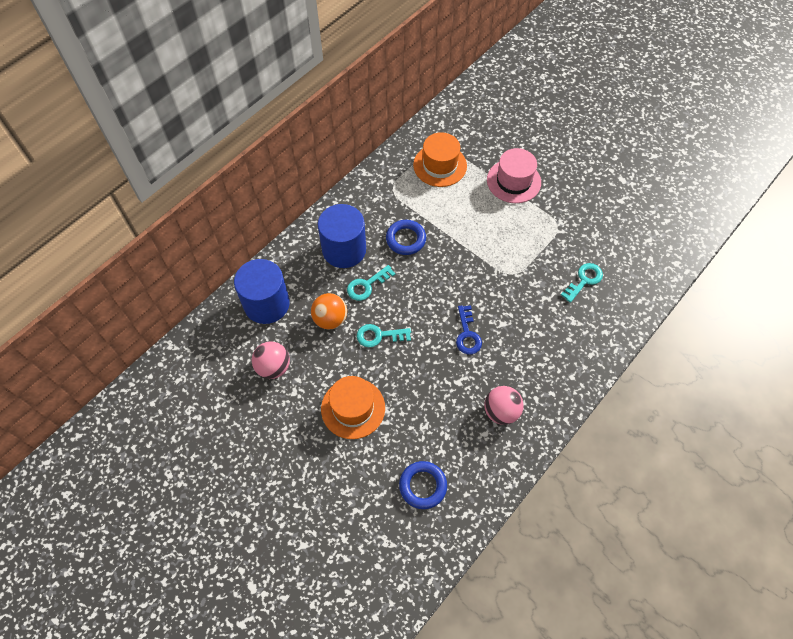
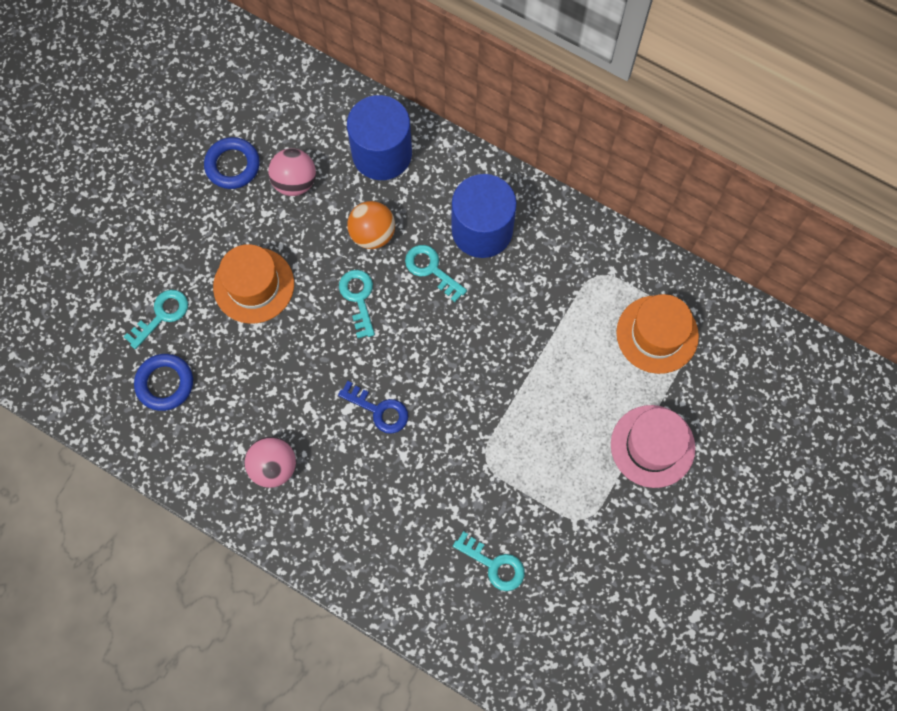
camera: 80 degrees right, 10 degrees up
blue ring [386,220,426,255] -> blue ring moved to [204,137,260,189]
blue key [456,305,482,354] -> blue key turned 135 degrees counterclockwise [338,381,408,434]
none -> turquoise key [124,290,188,349]

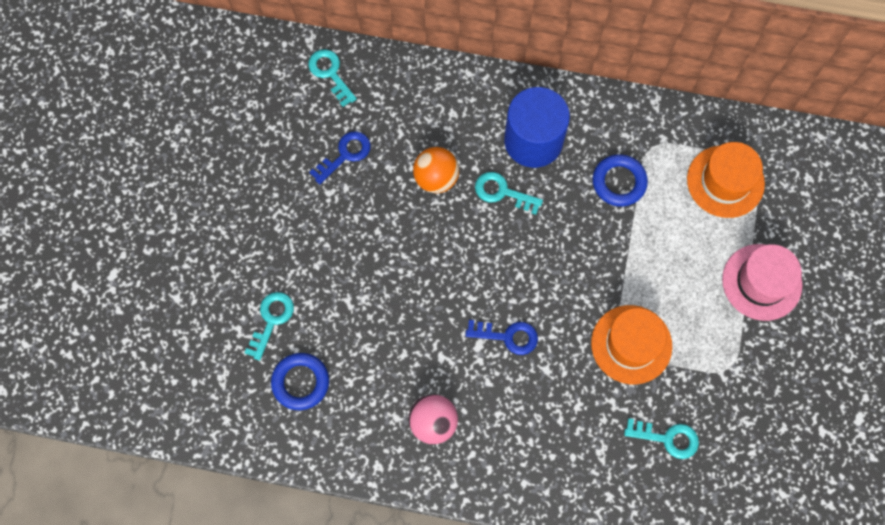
camera: 20 degrees left, 0 degrees up
blue ring [204,137,260,189] -> blue ring moved to [593,154,648,207]
orange hat [213,244,294,324] -> orange hat moved to [591,305,672,384]
pink ball [268,148,316,196] -> blue key [309,131,371,184]
turquoise key [339,270,375,338] -> turquoise key moved to [308,49,357,107]
blue cylinder [347,95,412,180] -> none

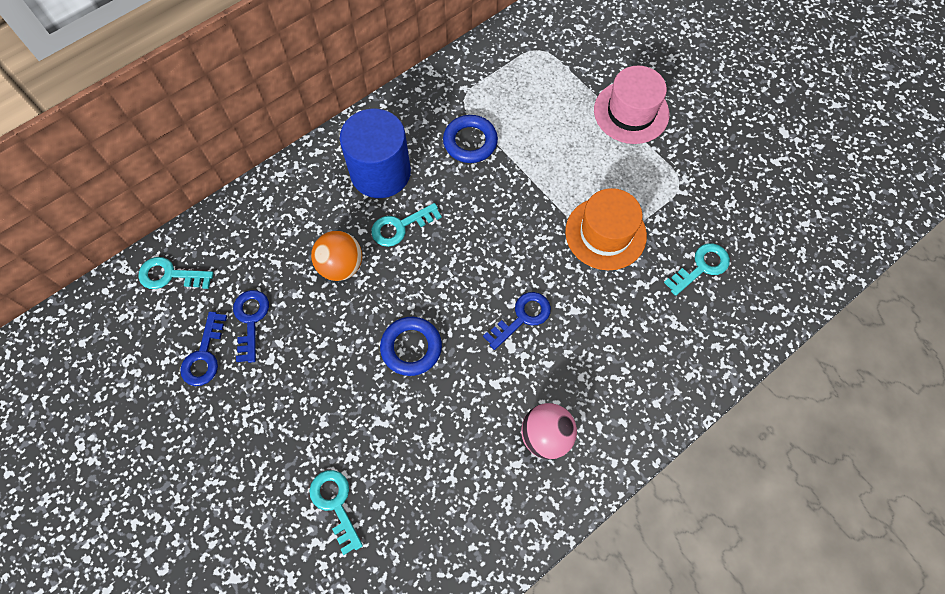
camera: 50 degrees left, 5 degrees down
blue ring [271,353,329,410] -> blue ring moved to [380,317,442,376]
orange hat [687,142,765,218] -> none
none -> blue key [180,312,227,386]

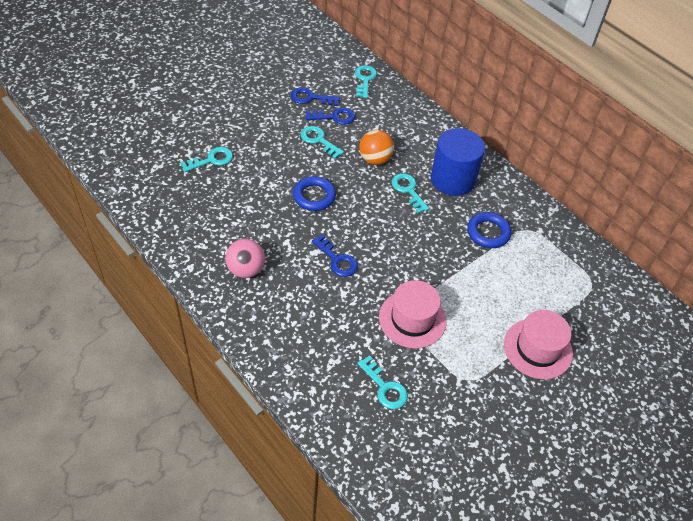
camera: 85 degrees right, 15 degrees down
orange hat [565,188,647,270] -> pink hat [379,280,447,349]
none -> turquoise key [300,126,344,159]

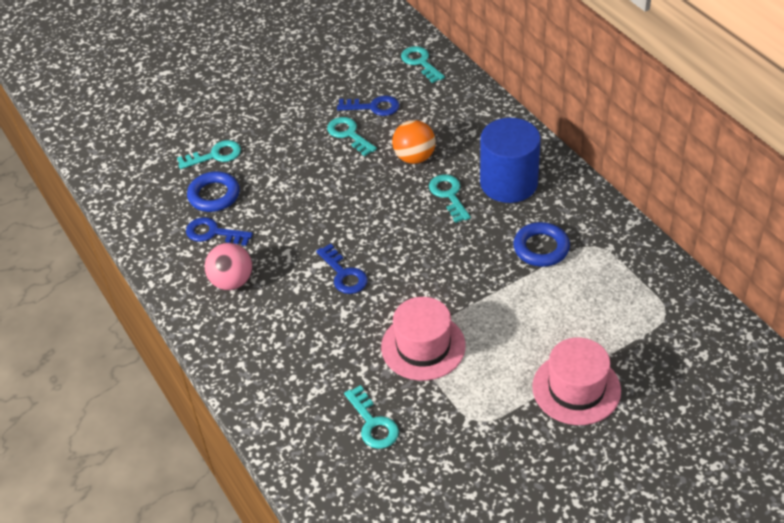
camera: 15 degrees right, 5 degrees down
blue key [291,87,340,106] -> blue key moved to [186,217,253,246]
blue ring [293,176,336,211] -> blue ring moved to [187,172,240,212]
turquoise key [355,65,377,98] -> turquoise key turned 45 degrees counterclockwise [401,46,445,83]

